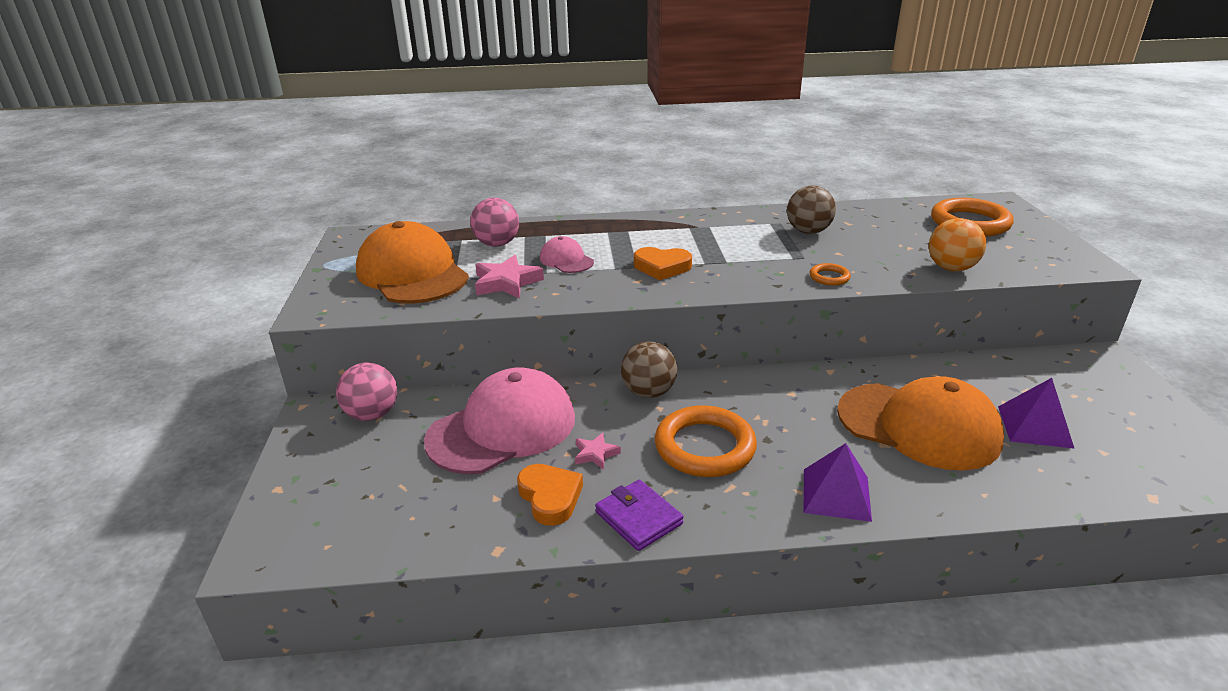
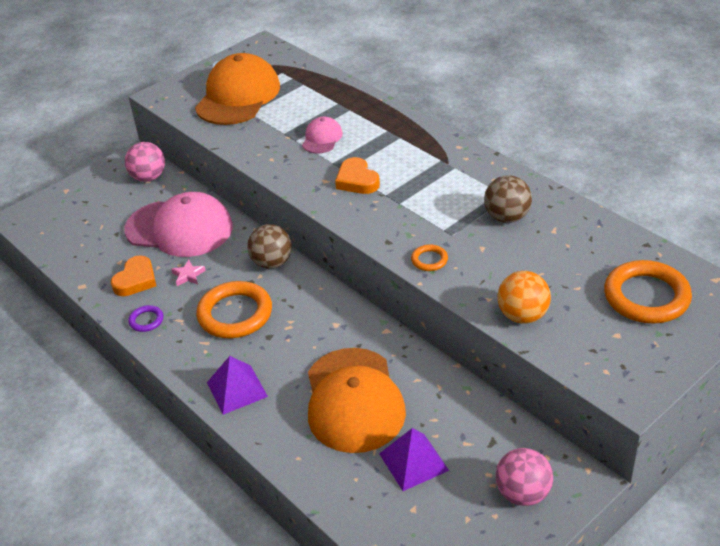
camera: 55 degrees right, 10 degrees up
pink ball [470,198,519,247] -> pink ball moved to [496,448,553,506]
pink star [475,255,544,298] -> none
purple wallet [595,479,683,551] -> purple ring [128,305,163,332]

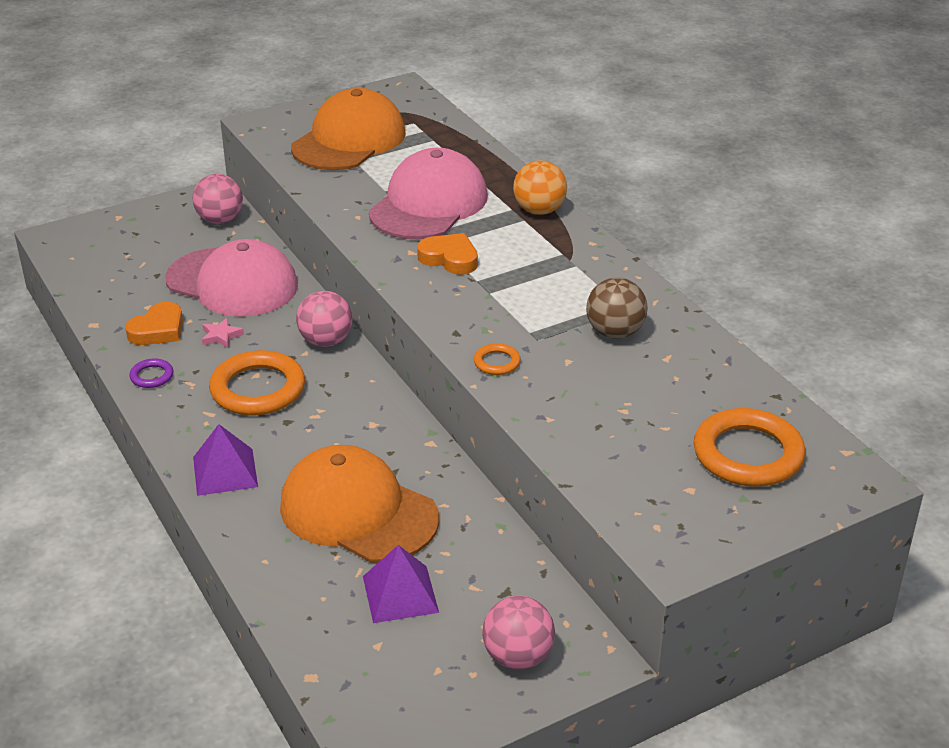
camera: 10 degrees right, 5 degrees down
brown ball [247,224,292,269] -> pink ball [296,291,352,347]
pink cap [302,117,343,153] -> pink cap [369,148,488,239], size x2.12
orange cap [308,348,406,453] -> orange cap turned 120 degrees clockwise [280,445,439,563]
orange heart [335,157,380,194] -> orange heart turned 135 degrees clockwise [417,233,478,275]
orange ball [497,271,551,324] -> orange ball moved to [513,160,567,215]

